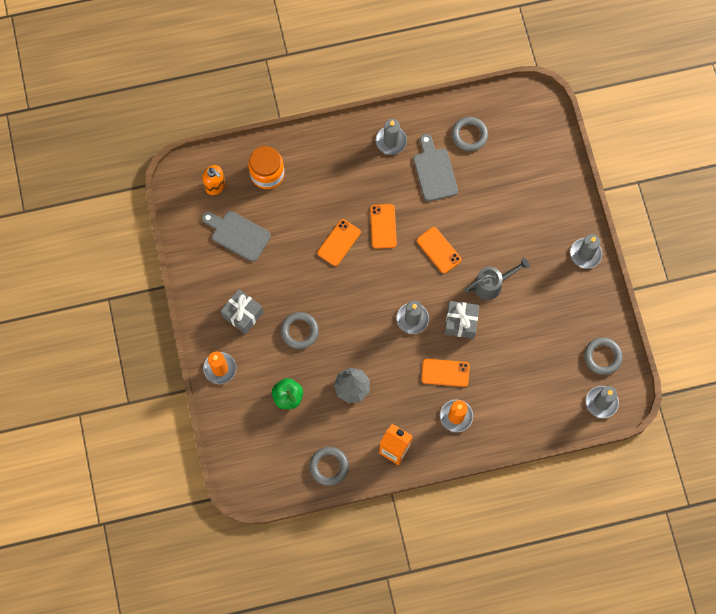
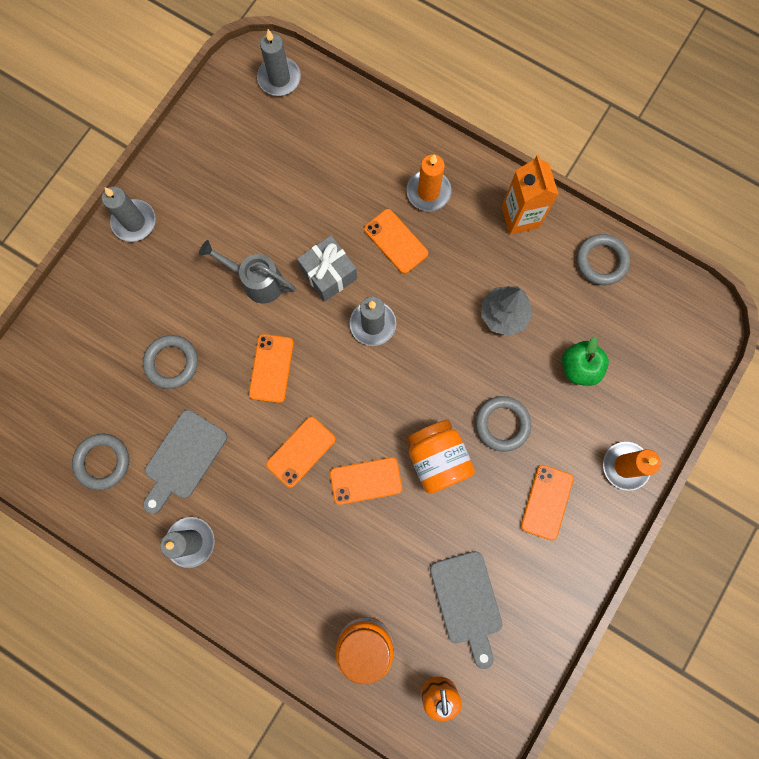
camera: 135 degrees left, 5 degrees up
grey gift [221,289,263,334] -> orange phone [521,465,574,541]
grey ring [584,338,623,375] -> grey ring moved to [143,335,198,389]
none -> orange jar [406,420,475,494]

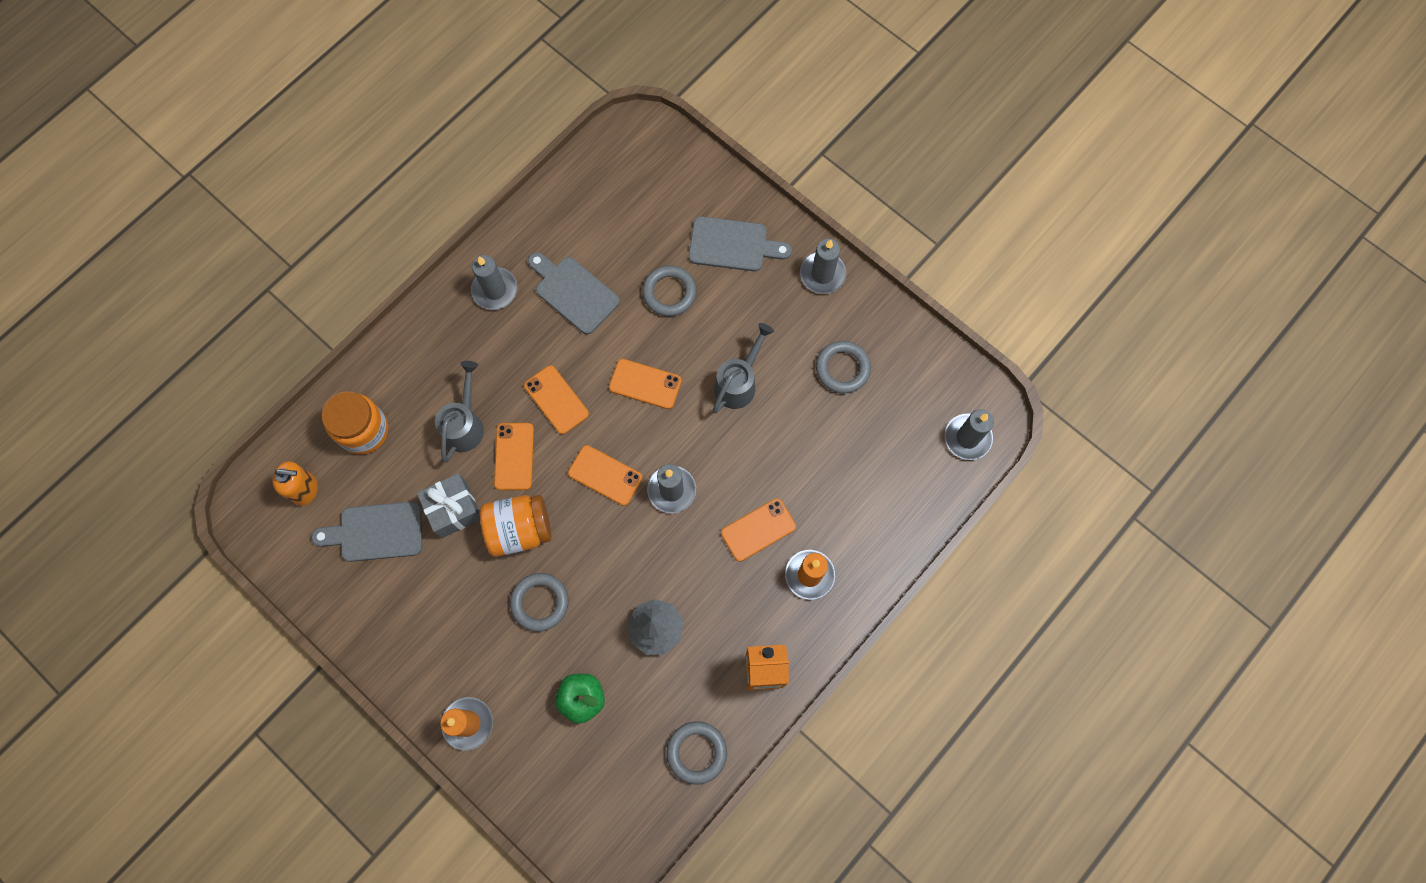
camera: 100 degrees right, 5 degrees down
grey ring [72,434,129,490] -> grey ring moved to [816,341,871,394]
grey gift [297,235,357,302] -> grey gift moved to [417,473,480,538]
orange phone [521,465,574,541] -> orange phone moved to [568,445,643,506]
none -> grey watering can [435,361,484,463]
none -> grey cutting board [689,216,792,271]

